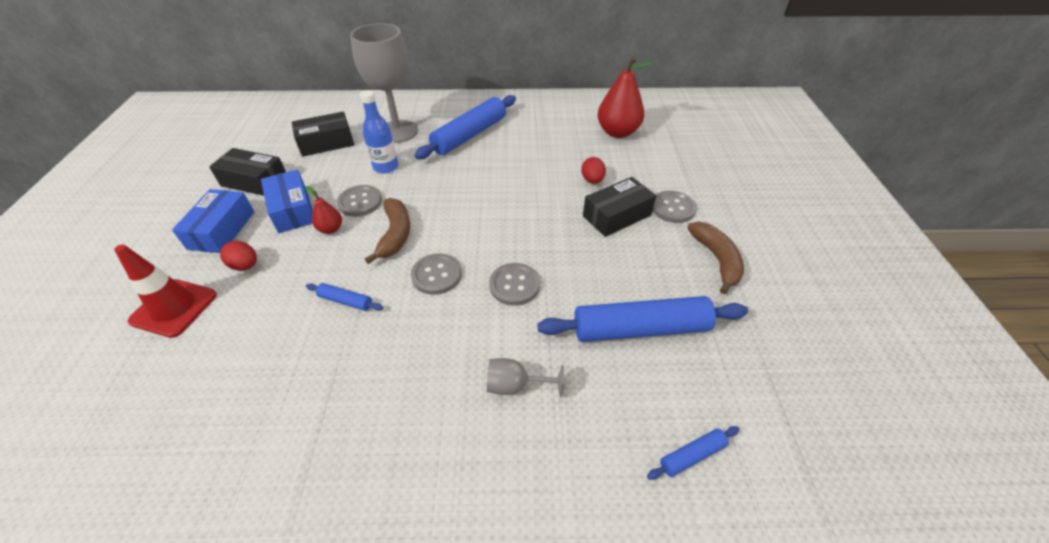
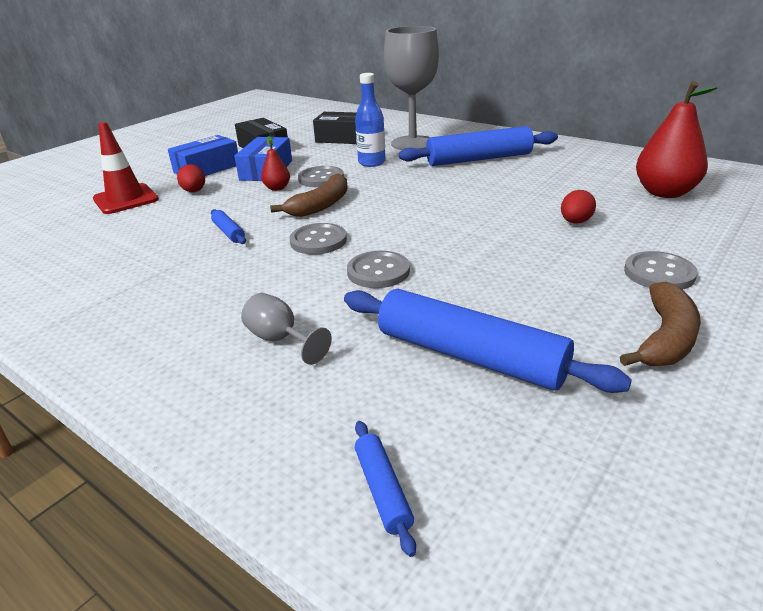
camera: 40 degrees right, 15 degrees down
black box [583,177,656,237] -> none
blue rolling pin [647,426,740,480] -> blue rolling pin turned 60 degrees clockwise [355,421,416,557]

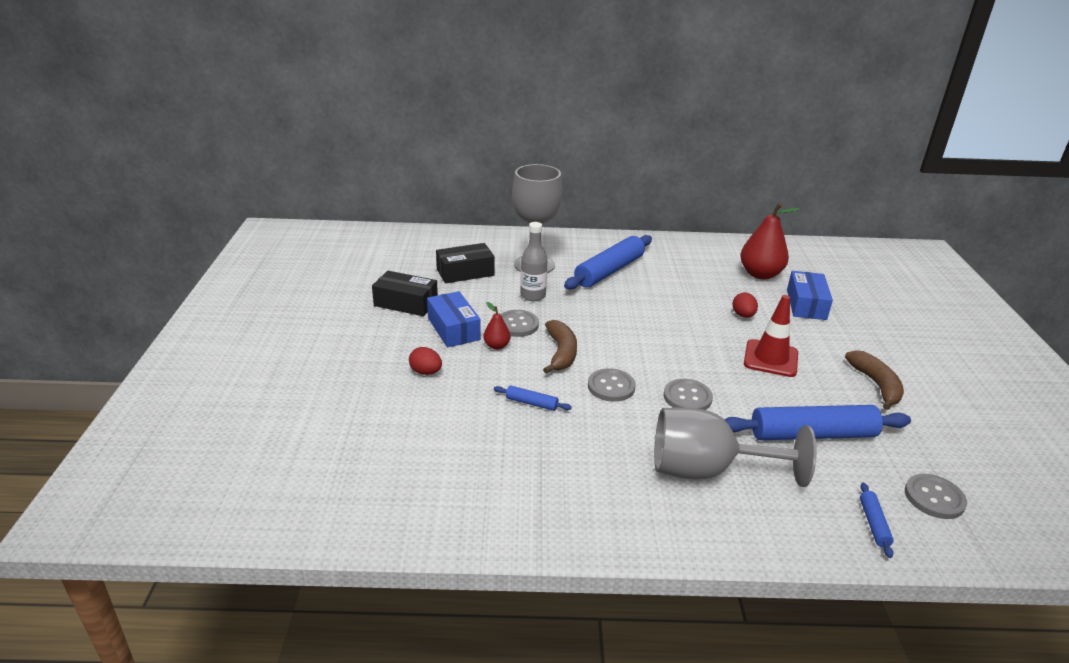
camera: 40 degrees left, 0 degrees up
red traffic cone [93,122,159,214] -> red traffic cone moved to [744,295,798,377]
blue box [168,135,238,176] -> blue box moved to [787,271,833,320]
grey goblet [241,293,332,365] -> grey goblet [654,407,817,487], size x2.18
blue bottle [355,73,386,167] -> grey bottle [520,222,548,301]
blue rolling pin [355,421,416,557] -> blue rolling pin turned 60 degrees clockwise [860,483,894,558]
grey button [624,251,698,290] -> grey button moved to [905,474,967,519]

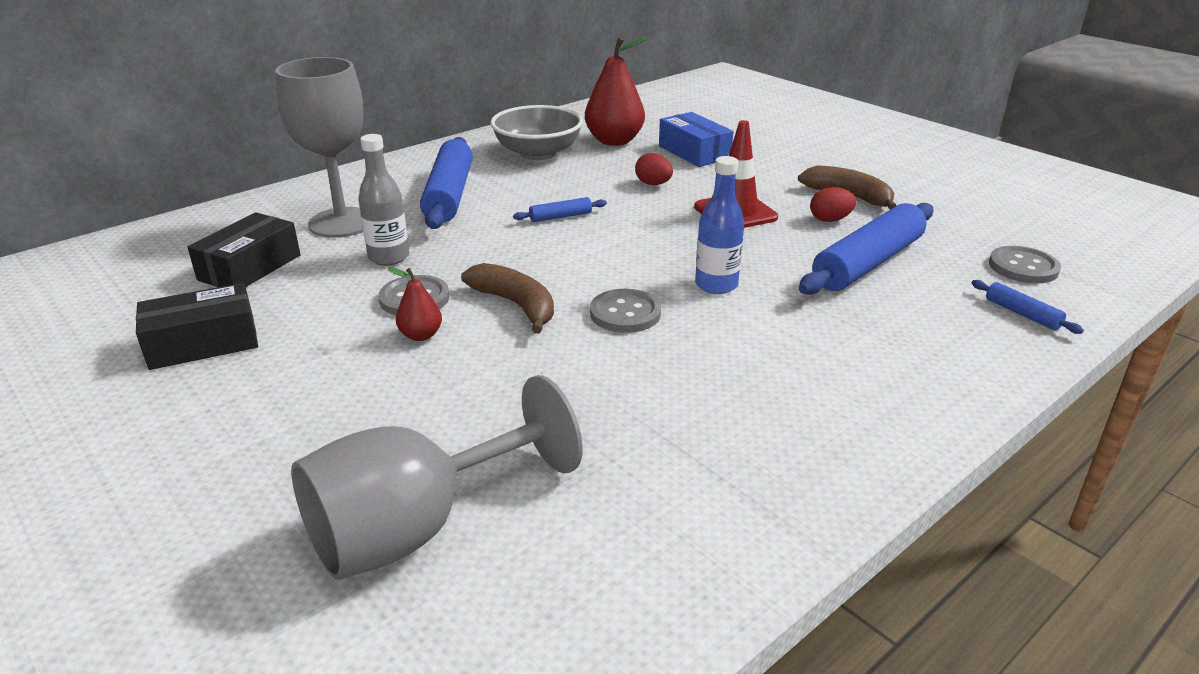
camera: 40 degrees left, 0 degrees up
red egg [409,347,442,375] -> red egg moved to [810,187,856,222]
blue box [427,291,481,347] -> none
blue rolling pin [494,385,572,411] -> blue rolling pin moved to [513,197,607,222]
grey goblet [654,407,817,487] -> grey goblet moved to [291,375,583,580]
grey button [663,379,713,410] -> blue bottle [695,156,744,294]
none -> grey bowl [490,105,583,160]

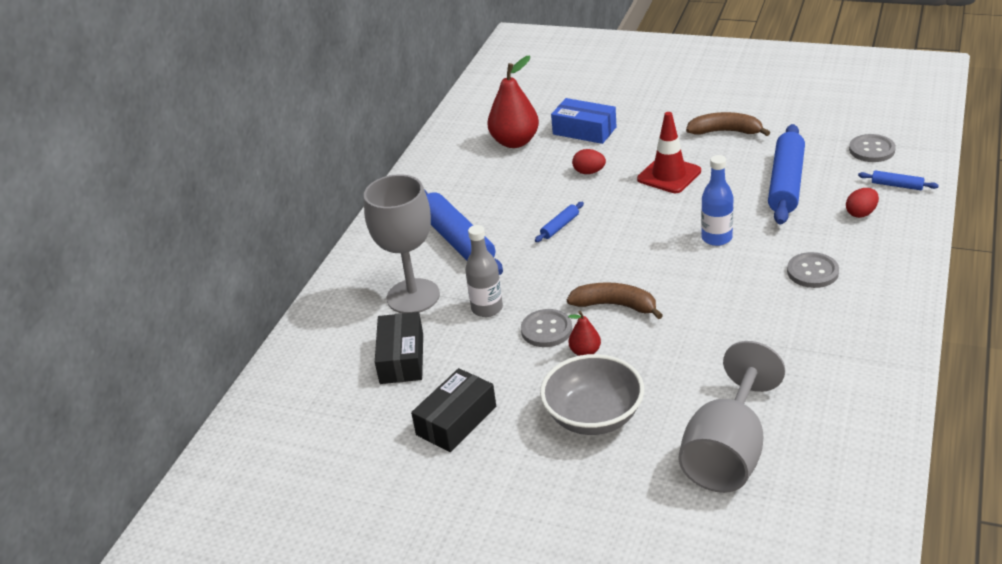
camera: 25 degrees left, 5 degrees up
grey bowl [490,105,583,160] -> grey bowl moved to [540,354,644,435]
grey button [590,289,661,333] -> grey button moved to [787,252,839,288]
red egg [810,187,856,222] -> red egg moved to [846,188,879,218]

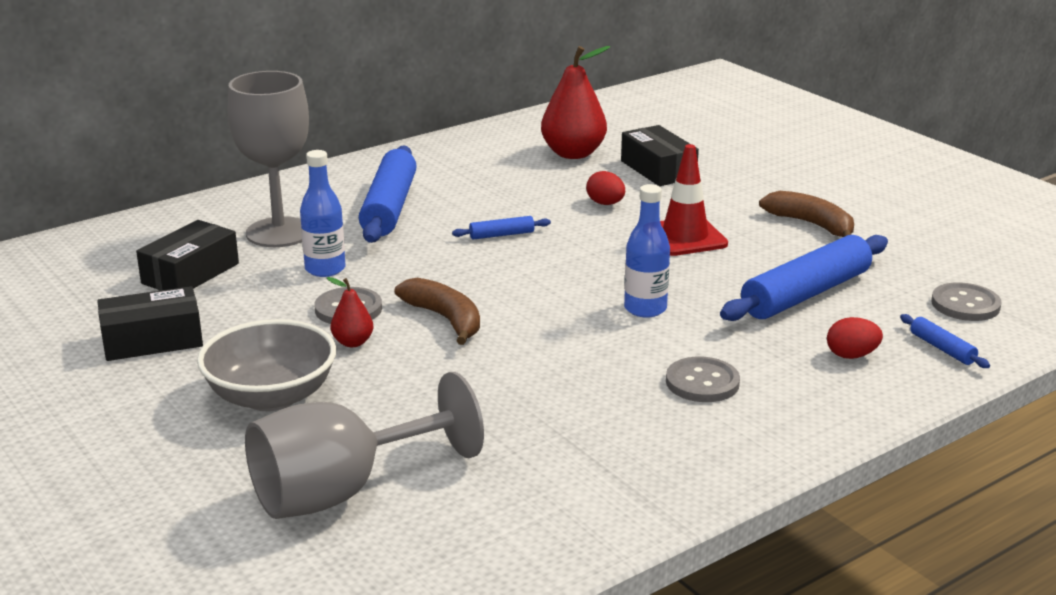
camera: 30 degrees right, 10 degrees down
grey bottle [465,225,503,317] -> blue bottle [300,150,345,277]
blue box [551,98,617,144] -> black box [621,125,699,186]

